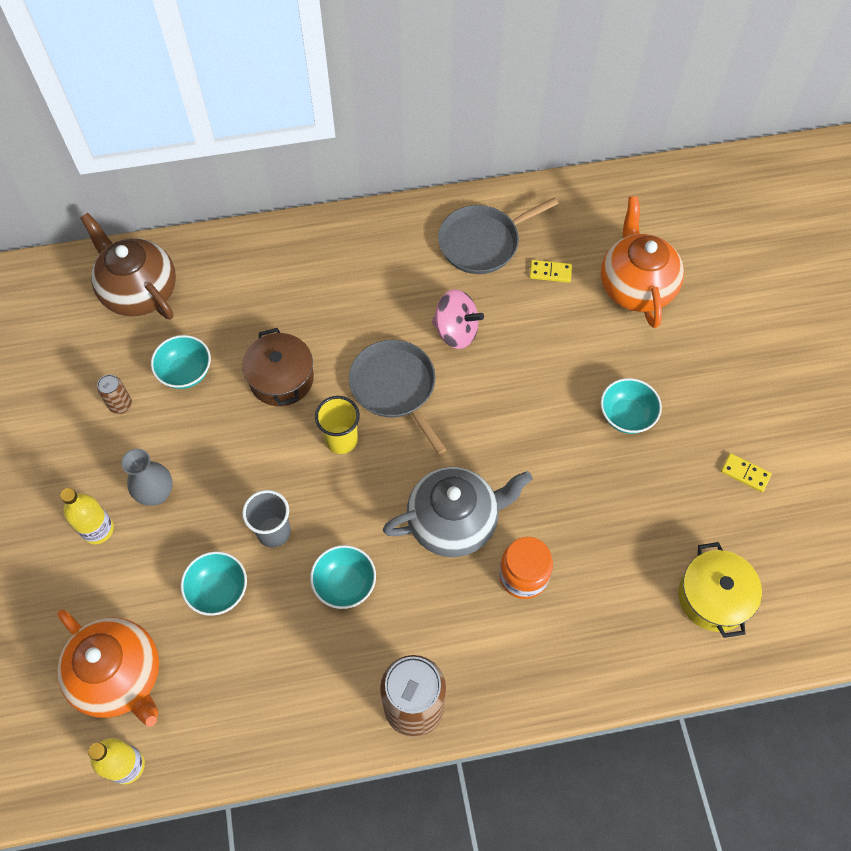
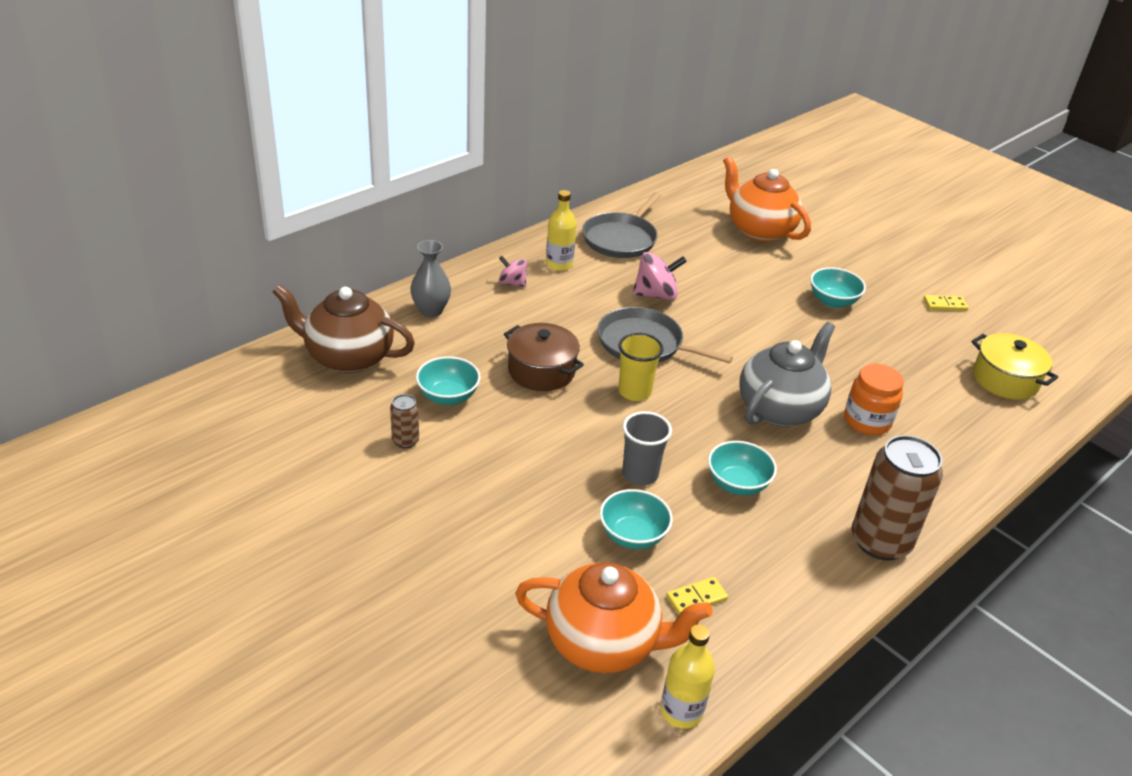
camera: 35 degrees left, 25 degrees down
yellow bottle [60,488,114,544] -> yellow bottle moved to [546,190,577,271]
grey vase [121,449,173,506] -> grey vase moved to [410,240,451,317]
yellow domino [529,260,572,283] -> yellow domino moved to [666,577,728,615]
none -> pink spinning top [499,256,527,287]

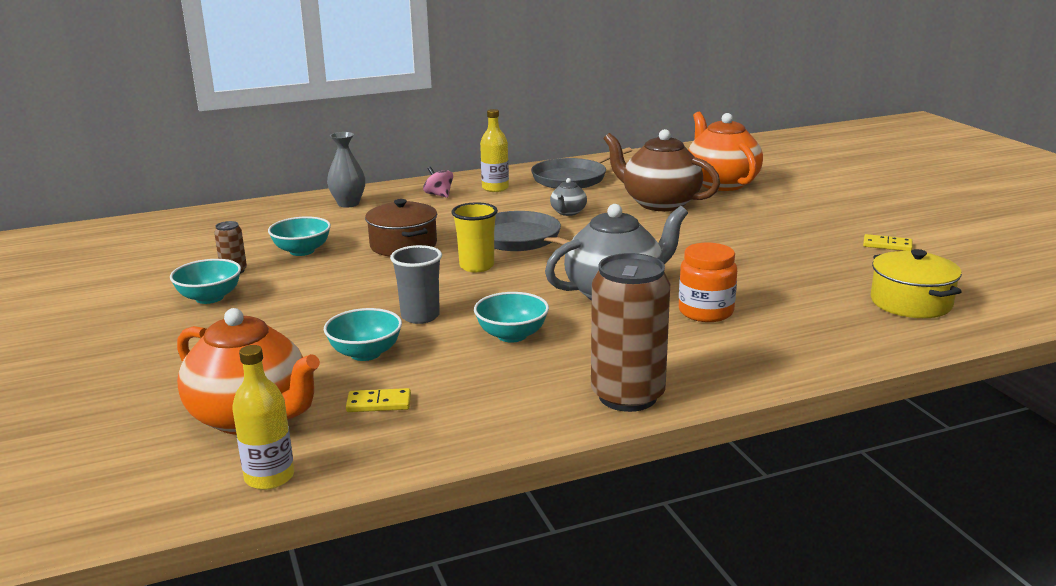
camera: 25 degrees right, 15 degrees down
brown teapot [273,285,415,373] -> brown teapot moved to [604,129,720,211]
pink spinning top [632,252,687,300] -> grey teapot [550,178,587,216]
turquoise bowl [810,267,866,308] -> turquoise bowl moved to [170,259,241,304]

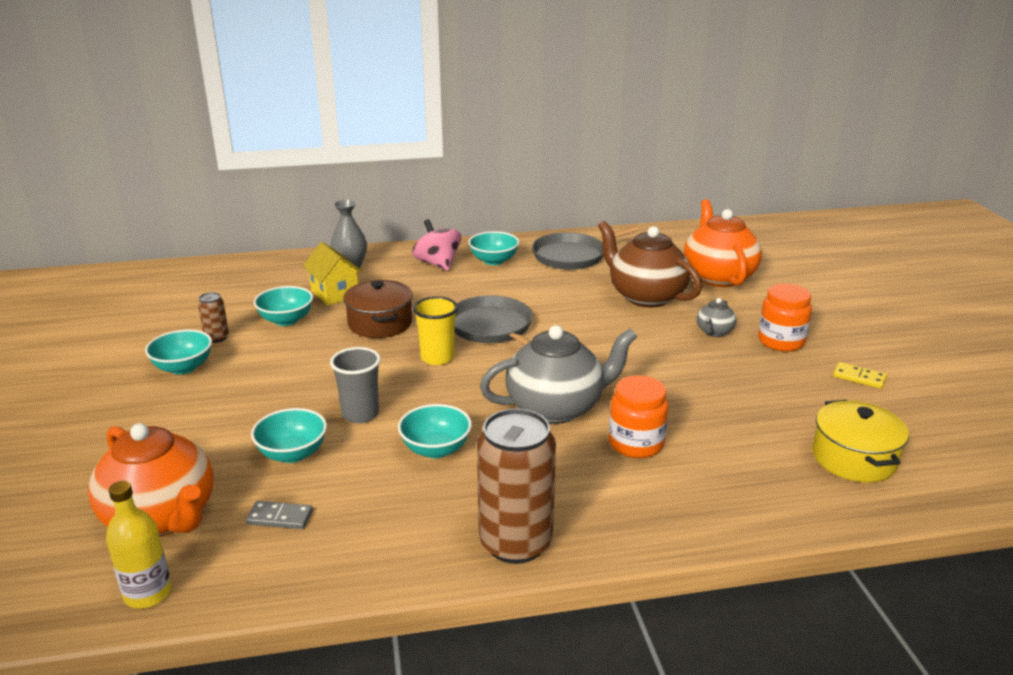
camera: 10 degrees right, 5 degrees up
yellow domino [346,388,411,412] -> grey domino [246,501,313,529]
pink spinning top [423,167,453,198] -> pink spinning top [412,219,461,271], size x1.60
yellow bottle [480,109,509,192] -> turquoise bowl [468,231,519,265]
grey teapot [550,178,587,216] -> grey teapot moved to [697,298,736,337]
none -> yellow house [303,242,362,306]
none -> orange jar [758,284,812,352]

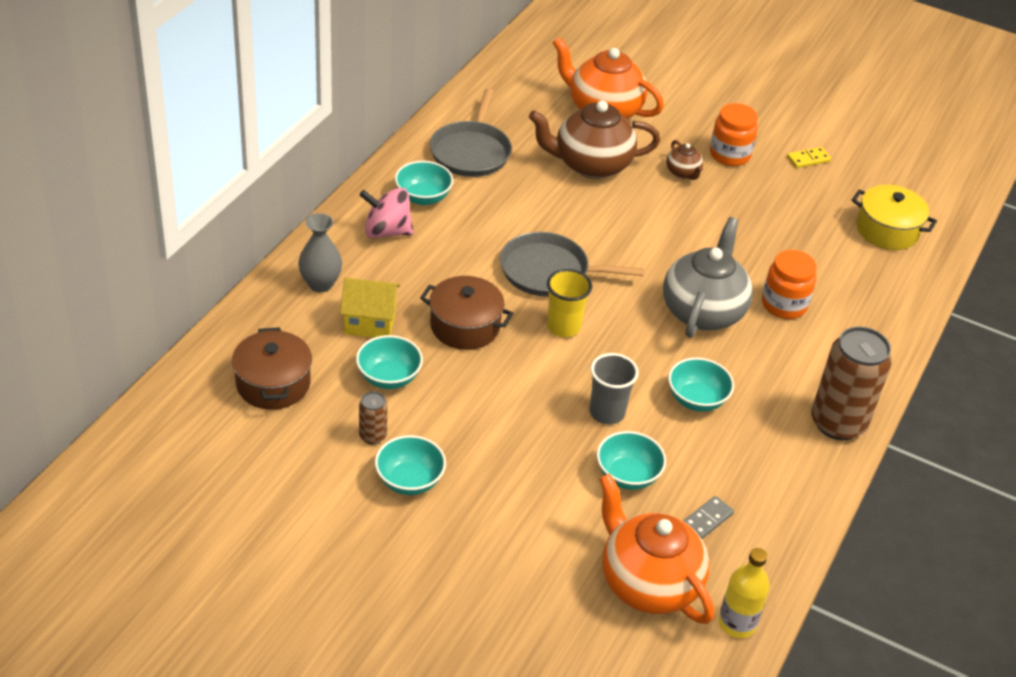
camera: 55 degrees left, 15 degrees up
orange teapot [88,423,214,537] -> orange teapot turned 120 degrees counterclockwise [599,474,714,624]
grey teapot [697,298,736,337] -> brown teapot [666,140,703,180]
none -> brown pot [232,327,312,410]

